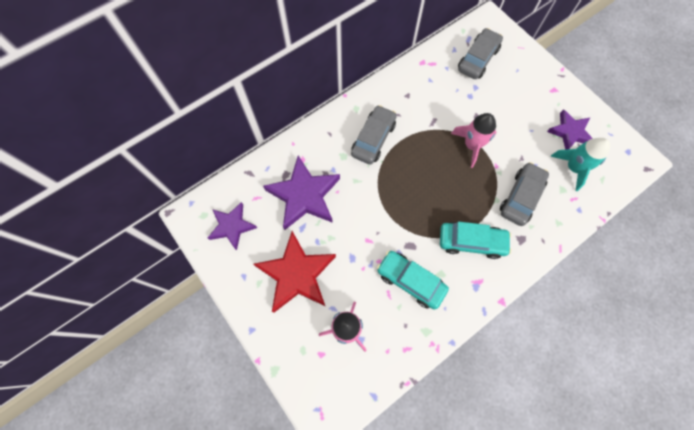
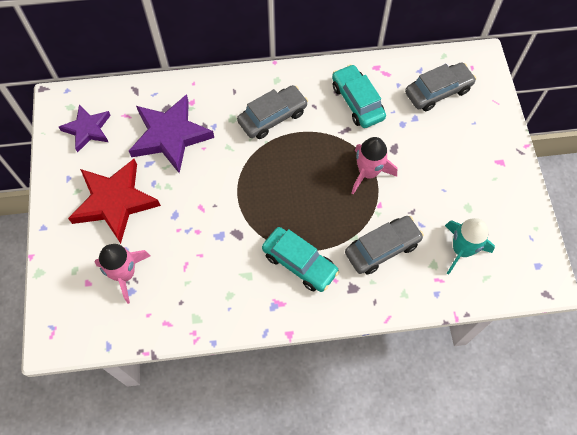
camera: 30 degrees right, 5 degrees down
turquoise car [377,251,449,310] -> turquoise car moved to [332,64,386,128]
purple star [547,109,593,150] -> none

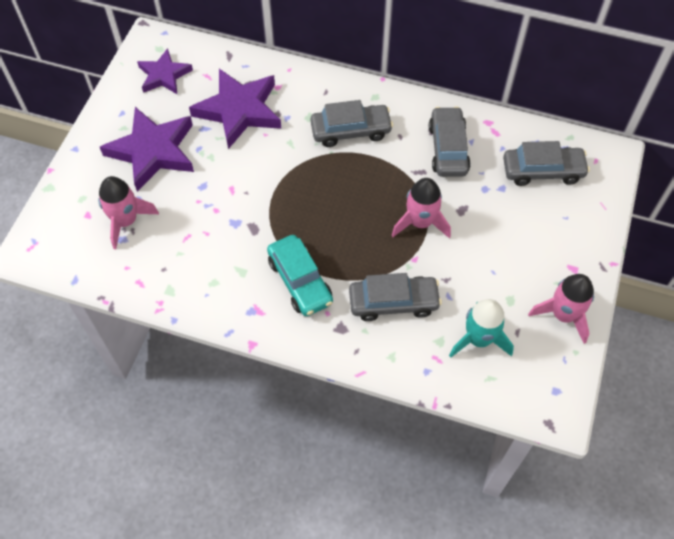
camera: 25 degrees right, 5 degrees down
red star [68,159,161,244] -> purple star [100,107,194,192]
turquoise car [332,64,386,128] -> grey car [429,106,471,177]
none -> pink rocket [528,274,594,344]

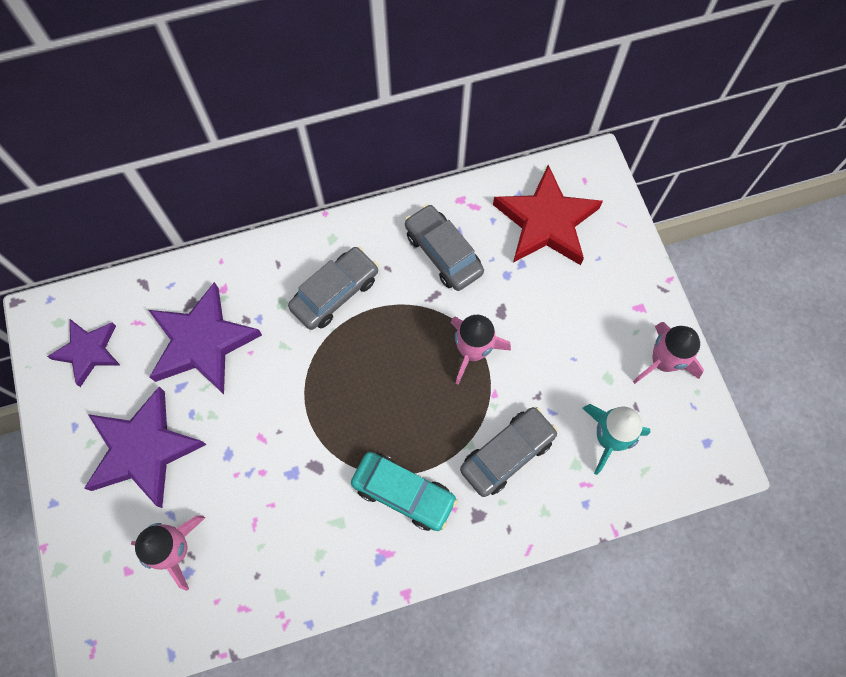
camera: 35 degrees left, 10 degrees up
grey car [503,141,590,186] -> red star [493,165,603,265]

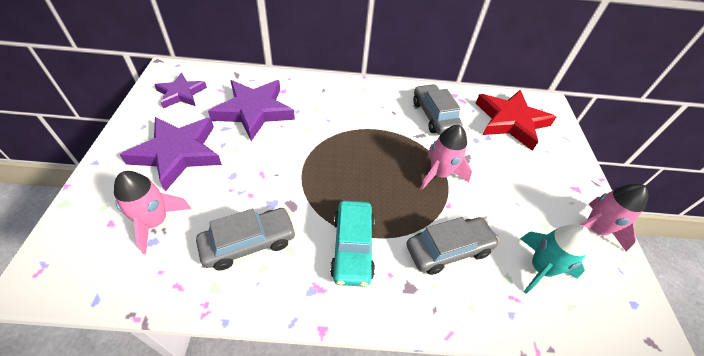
camera: 15 degrees right, 20 degrees down
grey car [288,247,379,330] -> grey car moved to [196,208,296,271]
turquoise car [351,452,458,531] -> turquoise car turned 45 degrees clockwise [330,200,375,287]

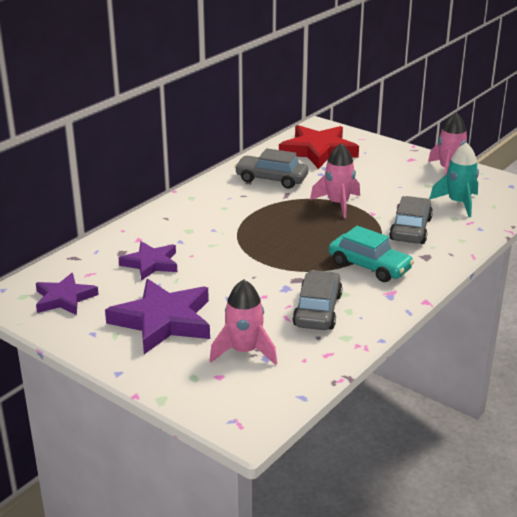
camera: 50 degrees left, 20 degrees down
purple star [208,80,295,141] -> purple star [119,241,177,281], size x0.61

